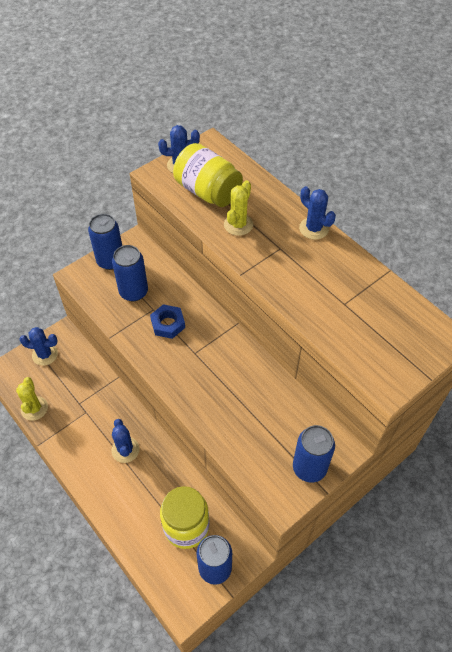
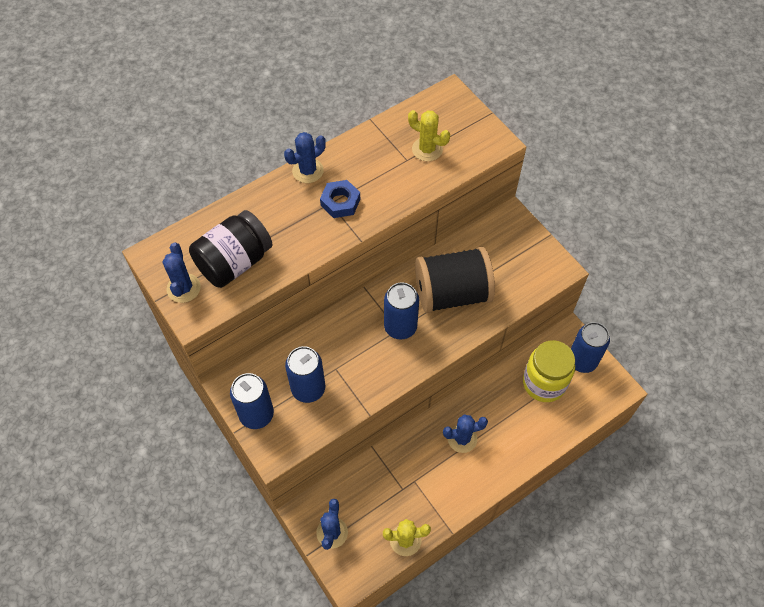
camera: 85 degrees left, 5 degrees up
blue nut [150,304,185,339] -> blue nut moved to [320,180,360,218]
yellow jar [173,143,243,207] -> black jar [189,210,273,288]
yellow cactus [224,180,253,236] -> yellow cactus moved to [408,110,450,161]
blue can [293,425,335,483] -> blue can moved to [384,282,419,339]
none -> black spool [415,247,495,313]

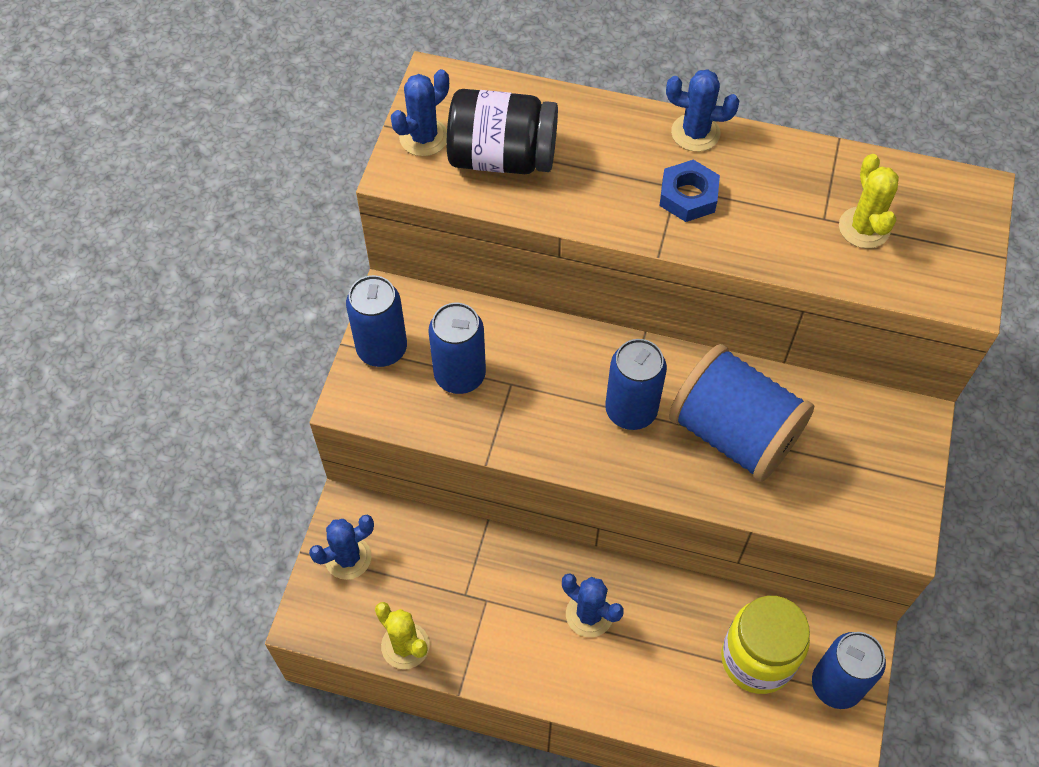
camera: 50 degrees right, 0 degrees up
black spool [415,247,495,313] -> blue spool [669,344,814,482]

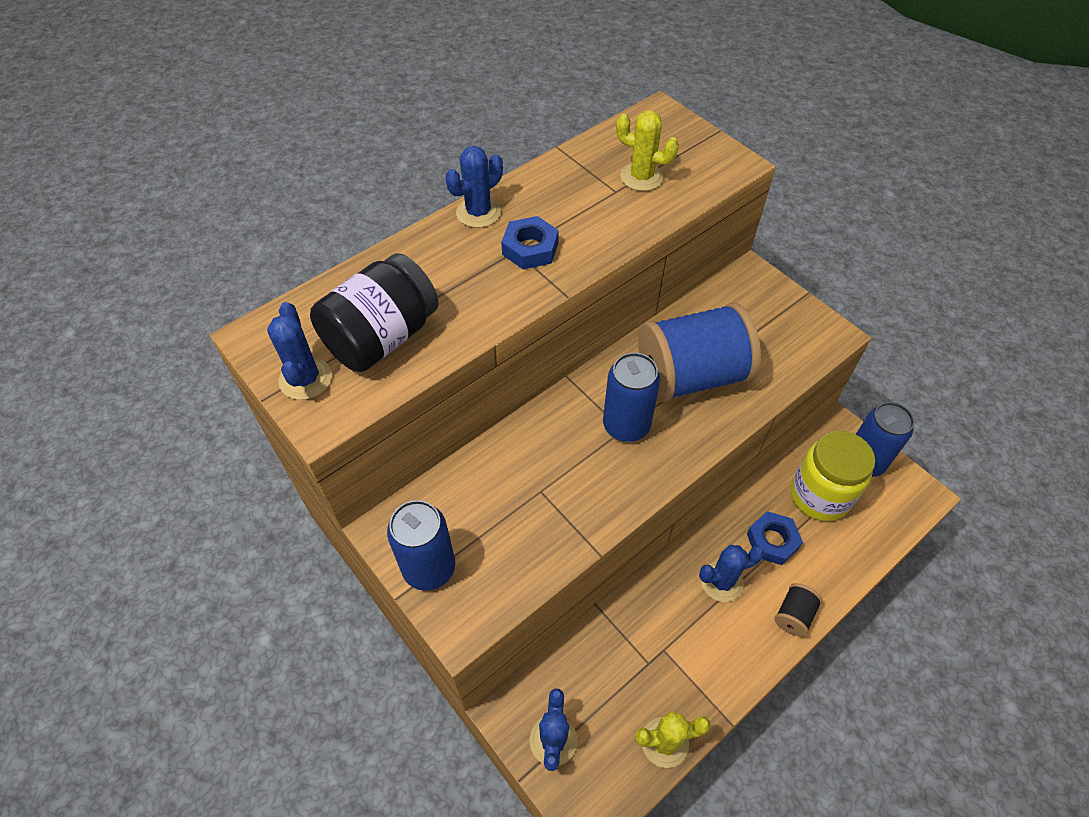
camera: 55 degrees left, 5 degrees down
blue can [428,303,486,394] -> none
none -> blue nut [747,511,803,565]
none -> black spool [774,583,822,637]

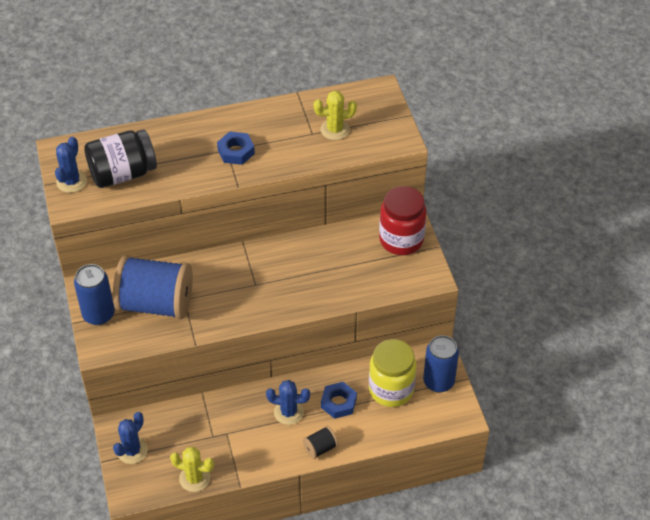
camera: 25 degrees right, 5 degrees down
blue cactus [445,146,503,228] -> none
blue can [603,353,660,442] -> none
yellow cactus [616,111,679,191] -> yellow cactus turned 60 degrees counterclockwise [314,91,357,140]
blue spool [638,303,761,402] -> blue spool moved to [113,255,193,319]
none -> red jar [379,186,427,255]

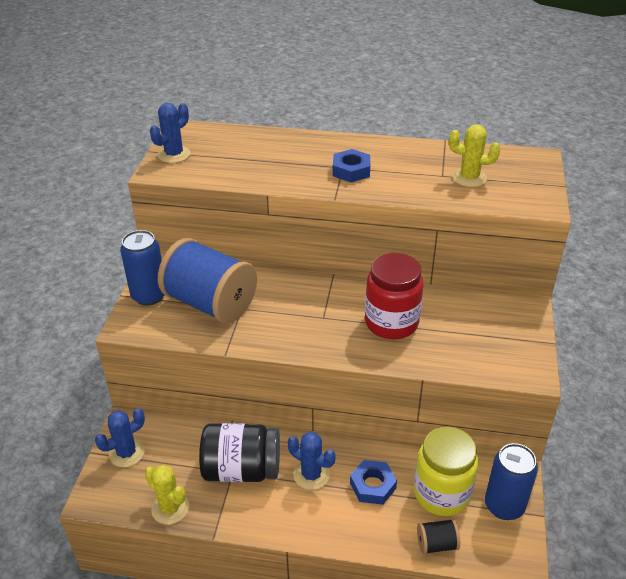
camera: 25 degrees right, 10 degrees down
black jar [84,129,157,188] -> black jar moved to [199,423,280,482]
black spool [303,426,338,459] -> black spool moved to [417,519,460,554]
red jar [379,186,427,255] -> red jar moved to [365,253,424,339]

